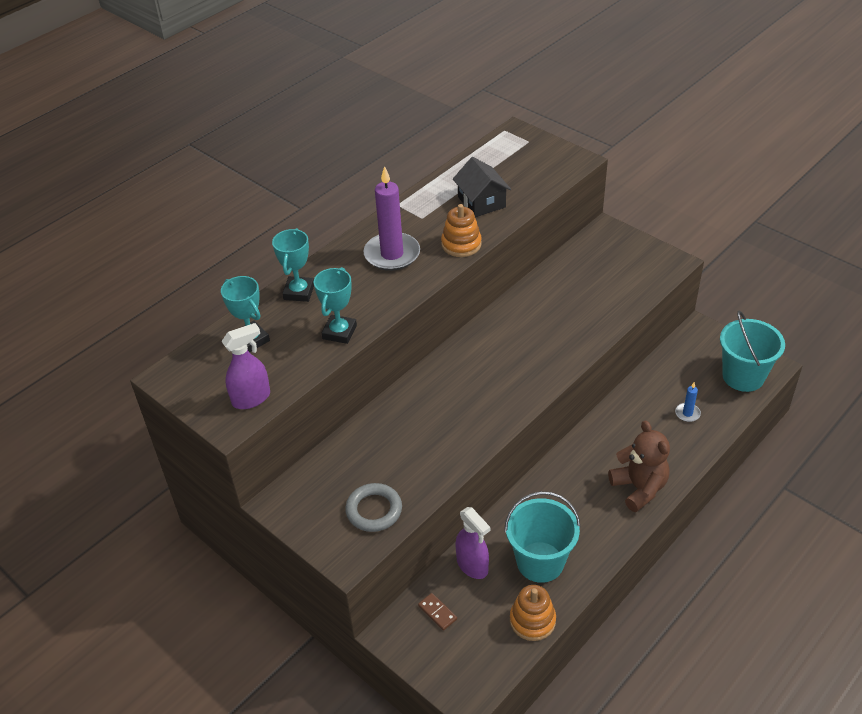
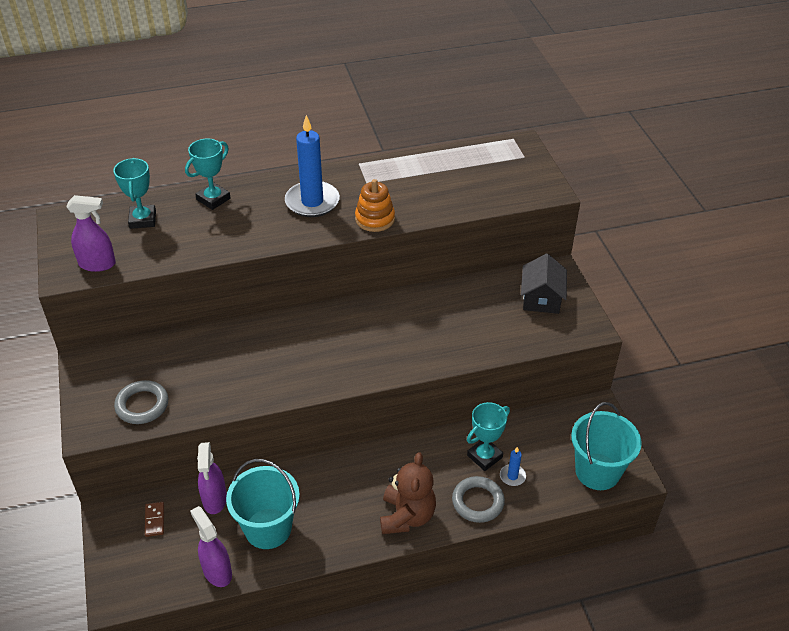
camera: 30 degrees right, 0 degrees up
turquoise trophy [314,267,357,344] -> turquoise trophy moved to [467,402,510,471]
purple candle [364,166,420,271] -> blue candle [285,115,340,217]
black house [453,157,511,217] -> black house moved to [521,254,567,314]
orange stacking toy [510,585,556,641] -> purple spray bottle [190,506,232,587]
none -> grey ring [452,476,505,523]

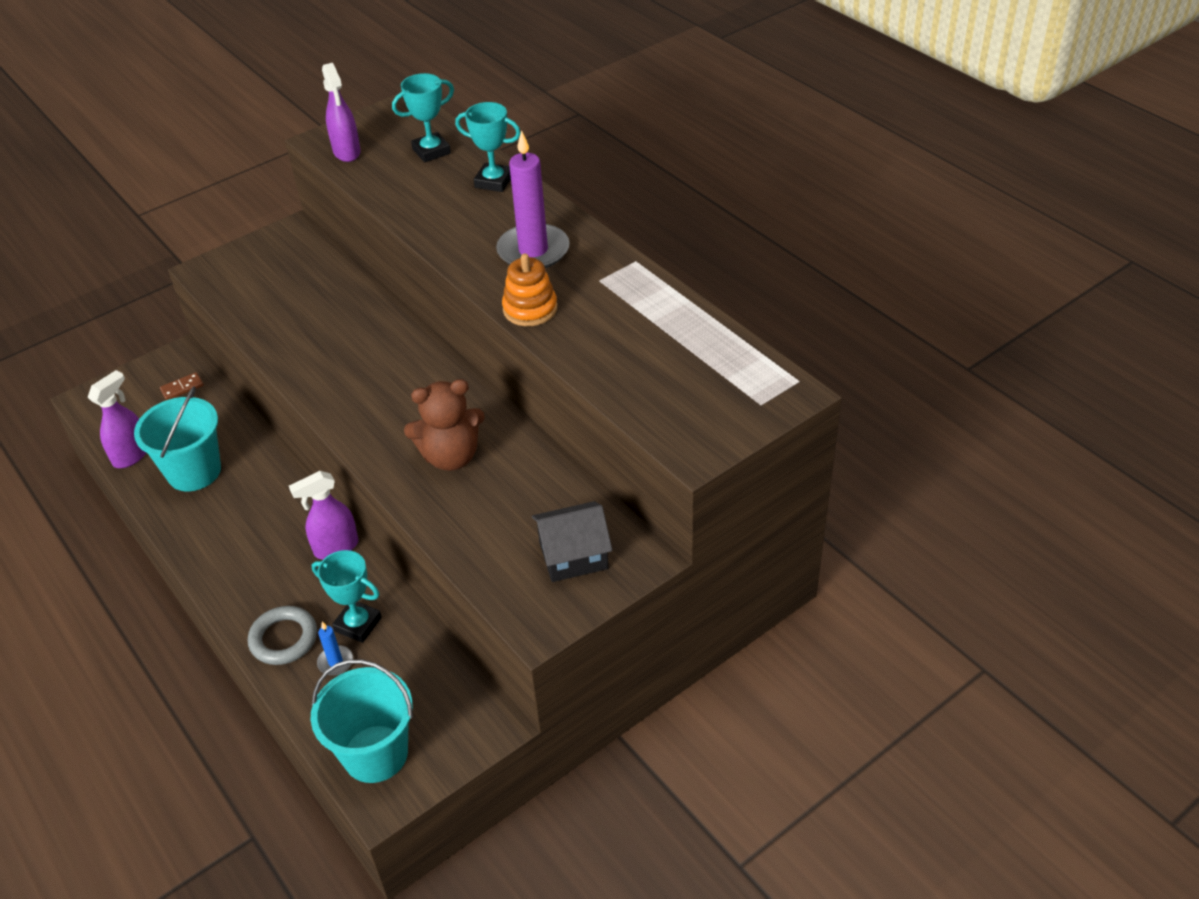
camera: 70 degrees right, 0 degrees up
grey ring [114,380,168,424] -> none
purple spray bottle [197,442,227,514] -> purple spray bottle moved to [289,471,359,560]
blue candle [285,115,340,217] -> purple candle [496,130,570,268]
brown teddy bear [380,452,436,534] -> brown teddy bear moved to [404,379,485,471]

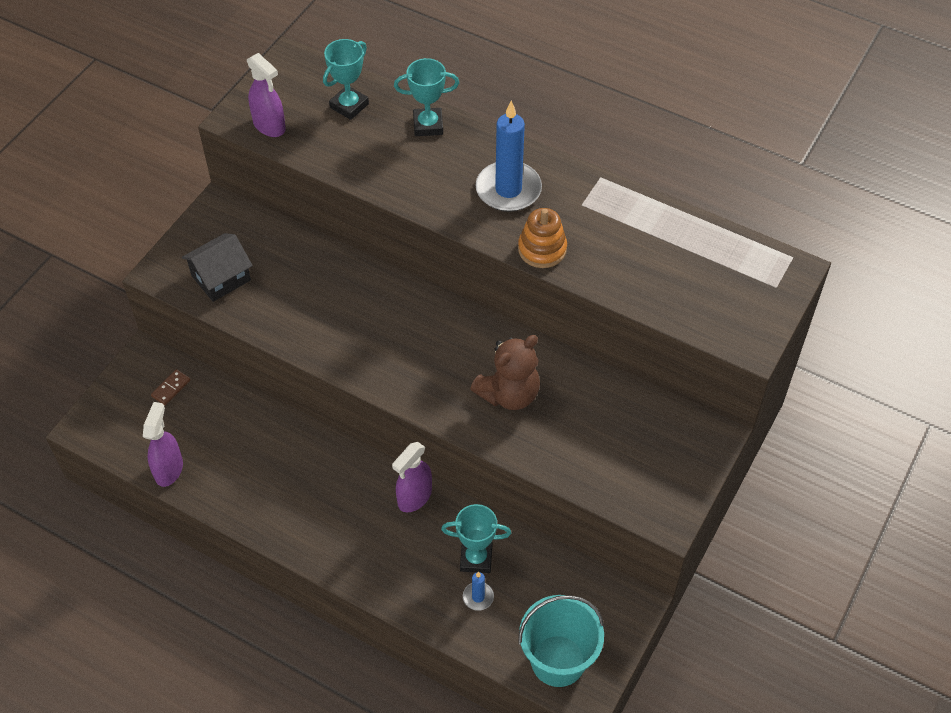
camera: 25 degrees left, 10 degrees up
turquoise bucket [134,386,221,491] -> none
grey ring [248,606,317,665] -> none
purple candle [496,130,570,268] -> blue candle [475,101,542,212]
black house [532,501,612,582] -> black house moved to [182,233,253,302]

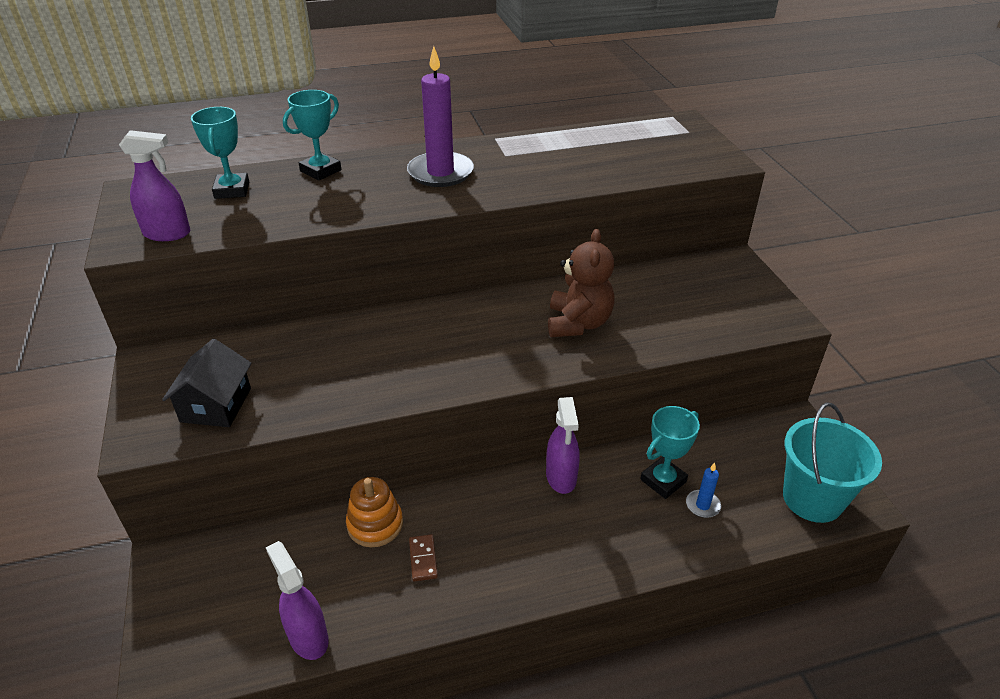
camera: 45 degrees left, 15 degrees down
brown domino [151,369,190,405] -> brown domino moved to [409,534,438,582]
blue candle [475,101,542,212] -> purple candle [407,46,474,187]
orange stacking toy [518,208,567,268] -> orange stacking toy moved to [346,477,403,547]

